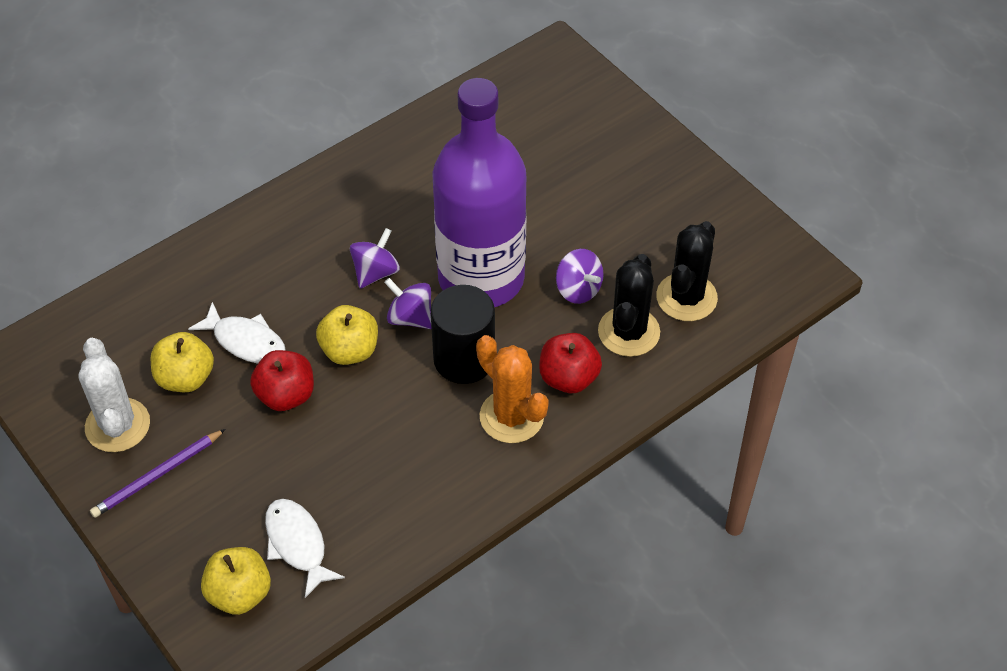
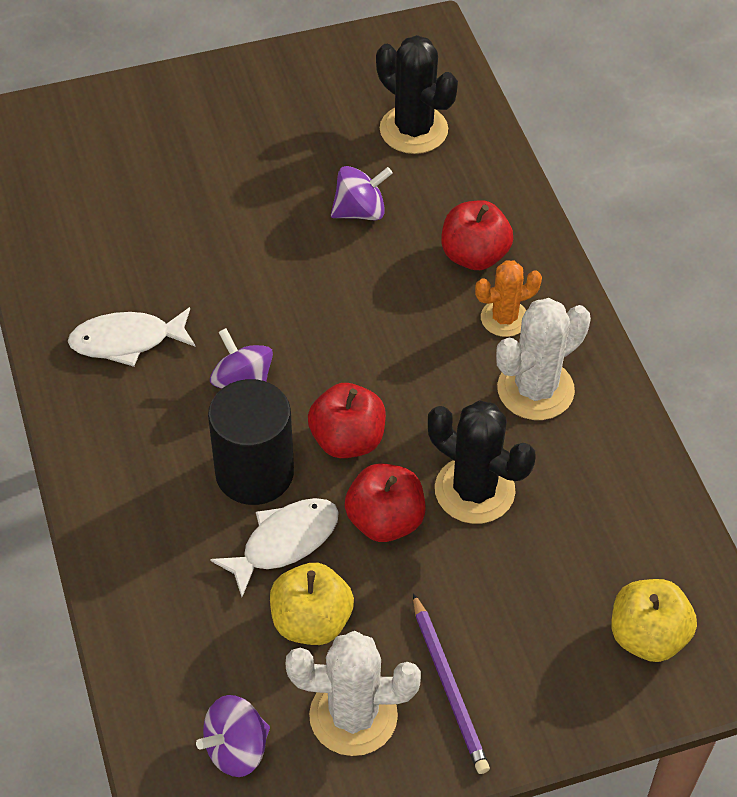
camera: 70 degrees left, 0 degrees up
white fish [265,499,345,598] -> white fish moved to [68,307,195,367]
yellow apple [316,305,378,365] -> red apple [308,383,386,458]
purple spinning top [384,278,432,329] -> purple spinning top moved to [196,695,270,777]
black cylinder [430,285,495,384] -> black cylinder moved to [208,379,294,505]
purple bottle [433,78,527,307] -> none
orange cactus [476,335,549,443] -> orange cactus [475,260,542,337], size x0.64
black cactus [598,254,660,357] -> black cactus moved to [428,400,536,524]
none -> white cactus [496,298,591,420]

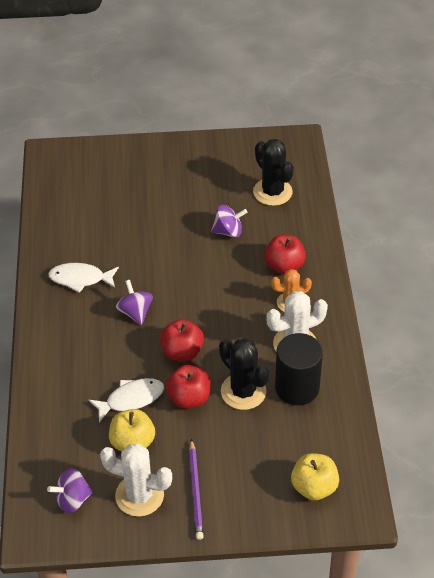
camera: 15 degrees right, 5 degrees down
black cylinder [208,379,294,505] -> black cylinder moved to [275,333,323,405]

